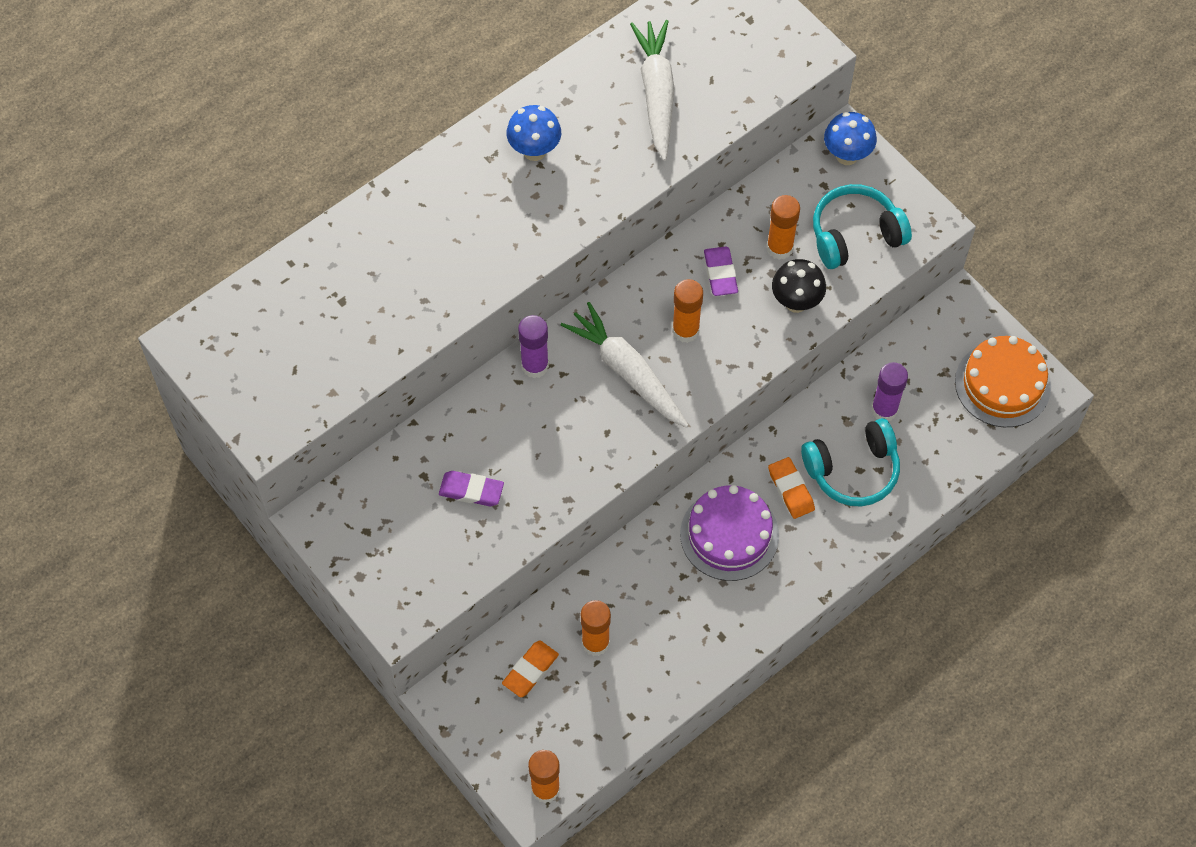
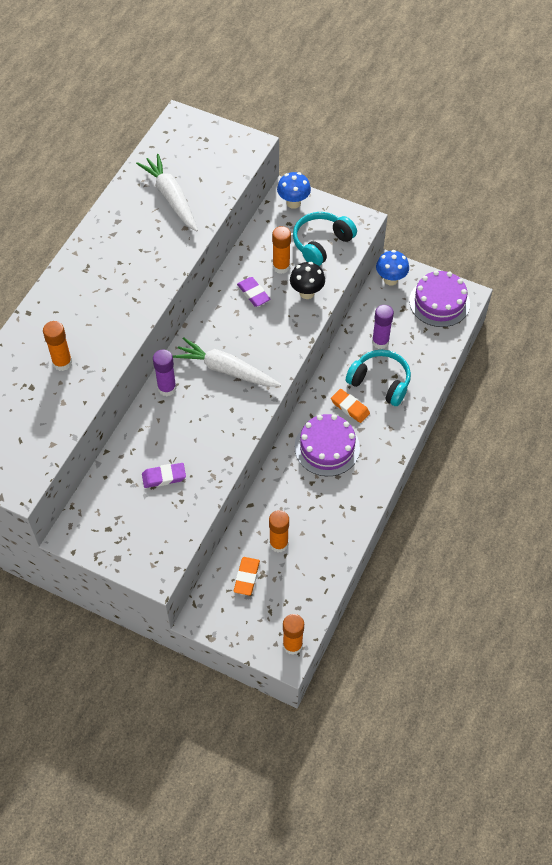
camera: 25 degrees left, 5 degrees down
blue mushroom [506,105,561,161] -> blue mushroom moved to [376,250,409,286]
orange glue stick [672,279,703,343] -> orange glue stick moved to [43,321,72,371]
turquoise headphones [801,418,900,506] -> turquoise headphones turned 105 degrees counterclockwise [346,350,411,406]
orange cake [955,336,1051,427] -> purple cake [409,270,470,327]

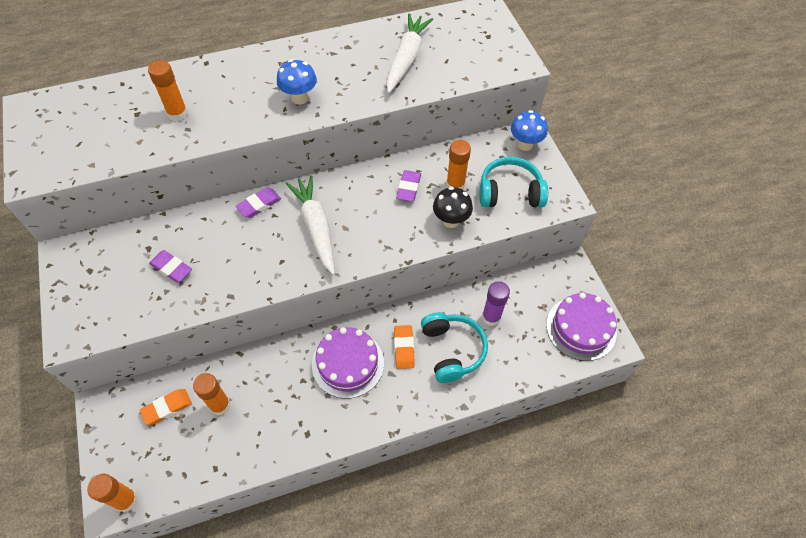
camera: 45 degrees right, 0 degrees up
purple glue stick [153,349,177,396] -> purple eraser [236,187,281,218]
blue mushroom [376,250,409,286] -> blue mushroom moved to [277,59,317,104]

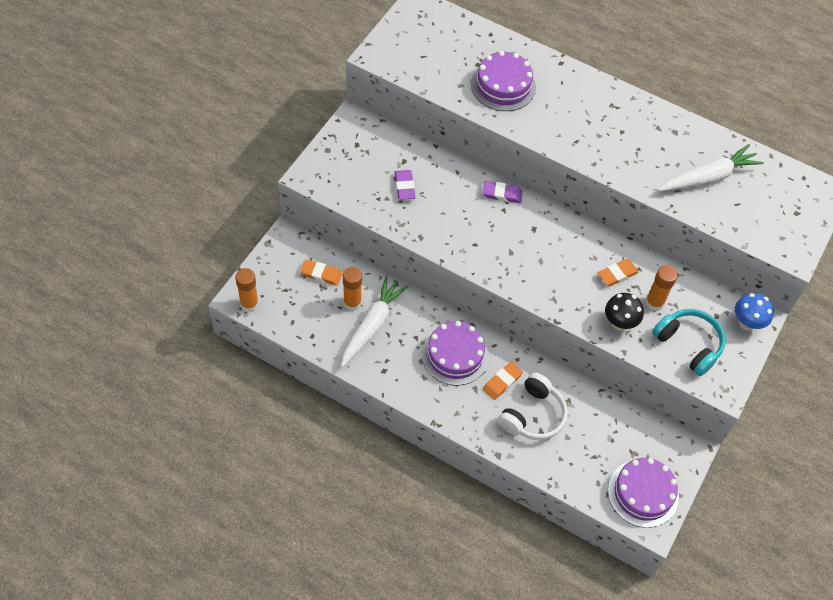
camera: 45 degrees right, 0 degrees up
orange glue stick [148,60,188,121] -> purple cake [471,51,536,111]
blue mushroom [277,59,317,104] -> none
white carrot [286,175,335,275] -> white carrot moved to [341,276,408,367]
purple eraser [396,170,421,202] -> orange eraser [598,259,639,286]
turquoise headphones [421,312,488,383] -> white headphones [498,372,568,440]
purple glue stick [482,281,510,326] -> none

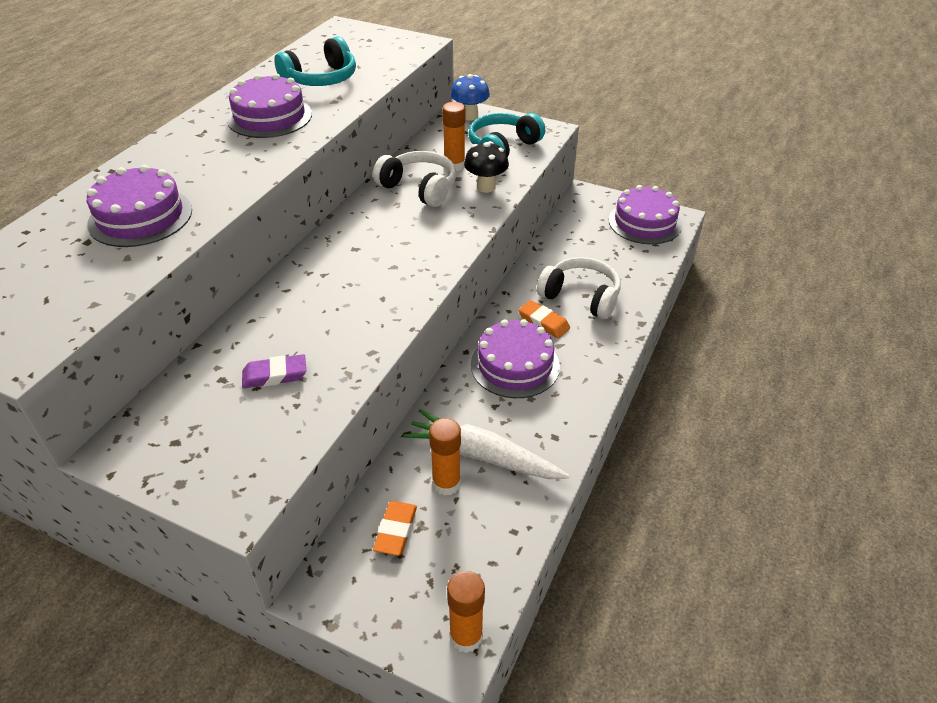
camera: 90 degrees left, 15 degrees down
purple eraser [482,181,523,203] -> none
orange eraser [598,259,639,286] -> white headphones [373,151,456,207]
white carrot [658,144,764,191] -> turquoise headphones [274,36,356,86]
none -> purple cake [227,73,312,138]

